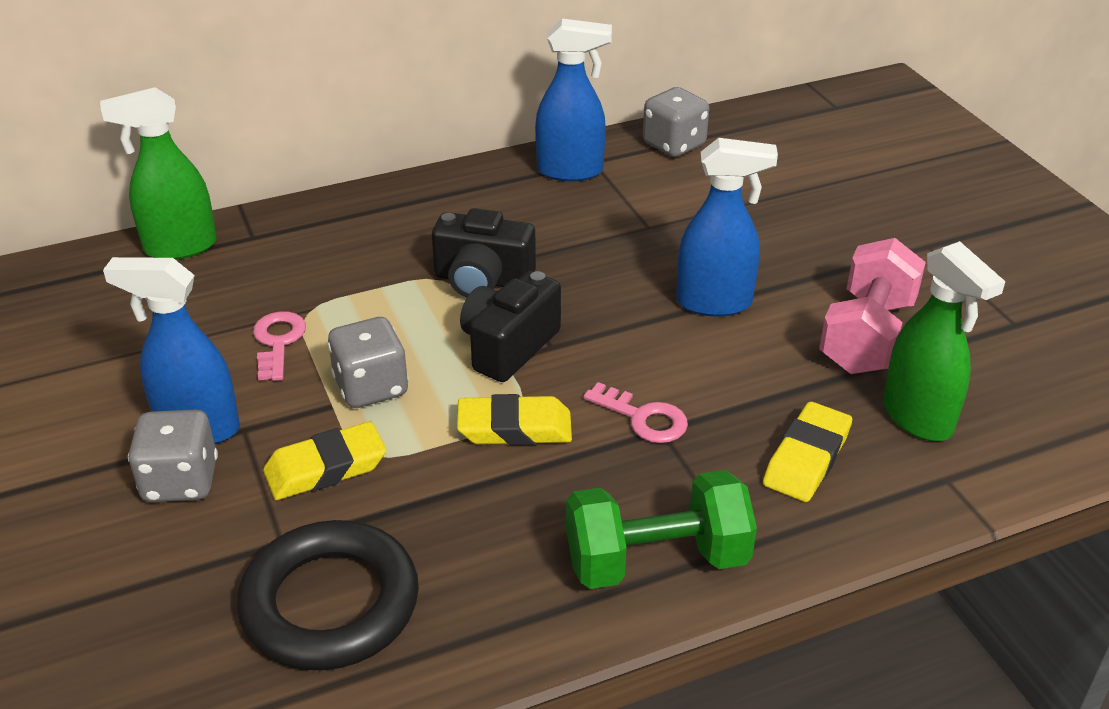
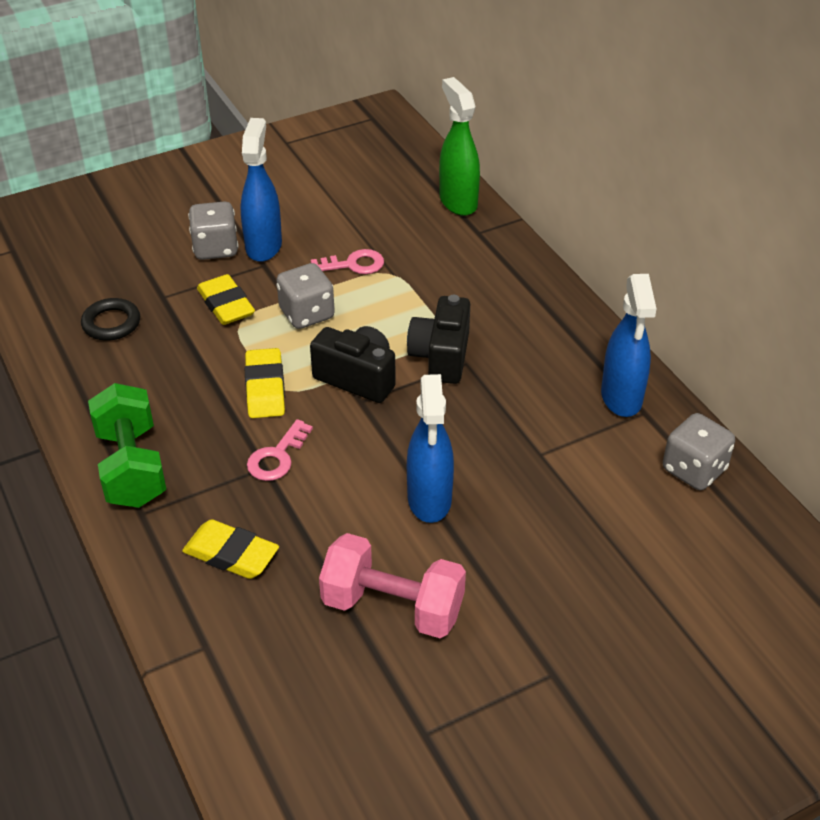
camera: 85 degrees right, 5 degrees up
black ring [237,520,419,670] -> black ring [81,298,140,341], size x0.55
green spray bottle [883,241,1005,441] -> none

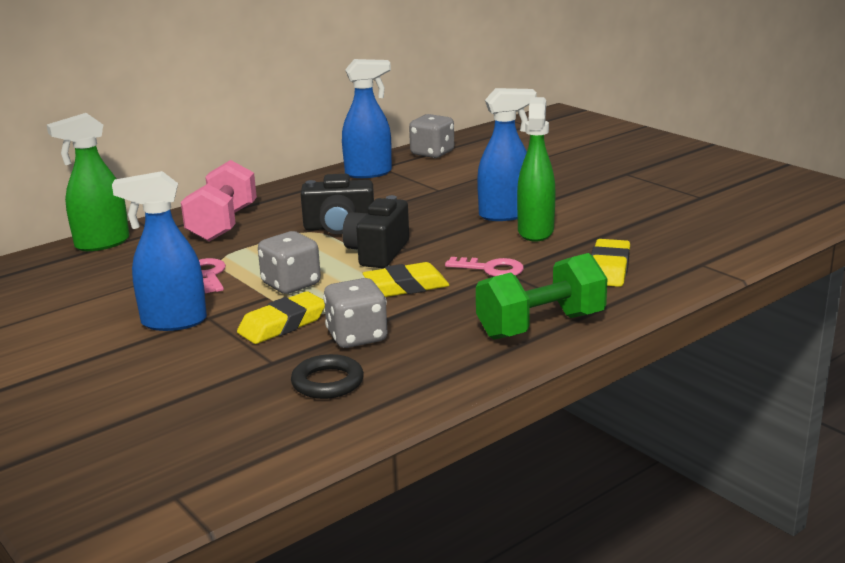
camera: 100 degrees left, 20 degrees down
grey dice [188,201,238,260] -> grey dice moved to [323,278,388,348]
pink dumbbell [319,533,466,638] -> pink dumbbell moved to [181,160,257,241]
none -> green spray bottle [517,97,556,242]

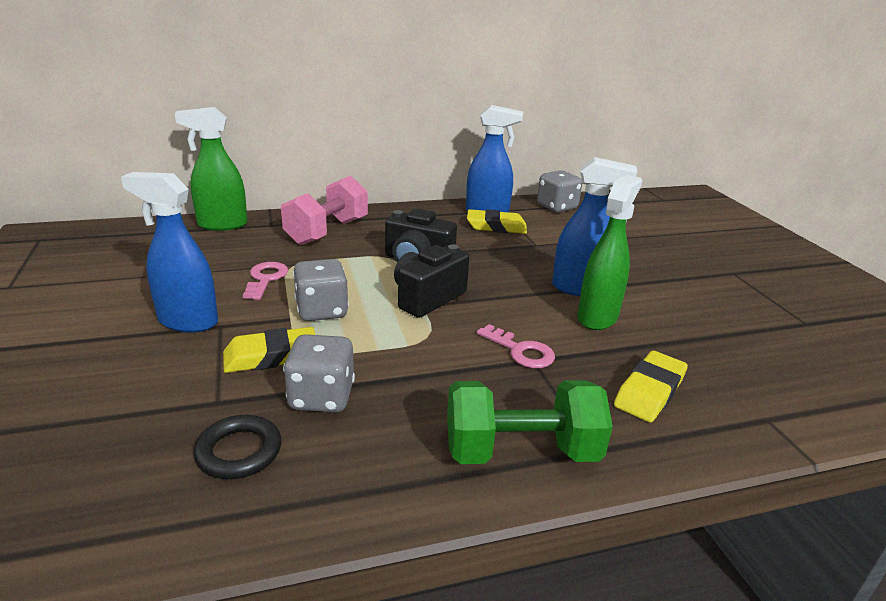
camera: 20 degrees right, 5 degrees up
yellow eraser [362,262,449,297] -> yellow eraser moved to [467,209,527,234]

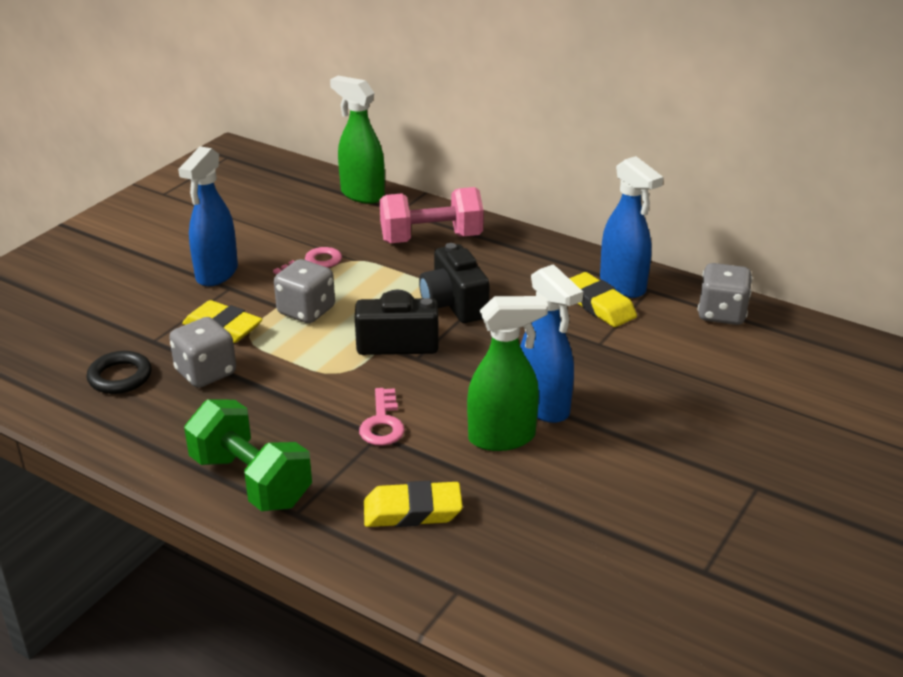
camera: 50 degrees right, 5 degrees up
blue spray bottle [121,172,218,333] -> blue spray bottle turned 135 degrees counterclockwise [178,146,238,287]

